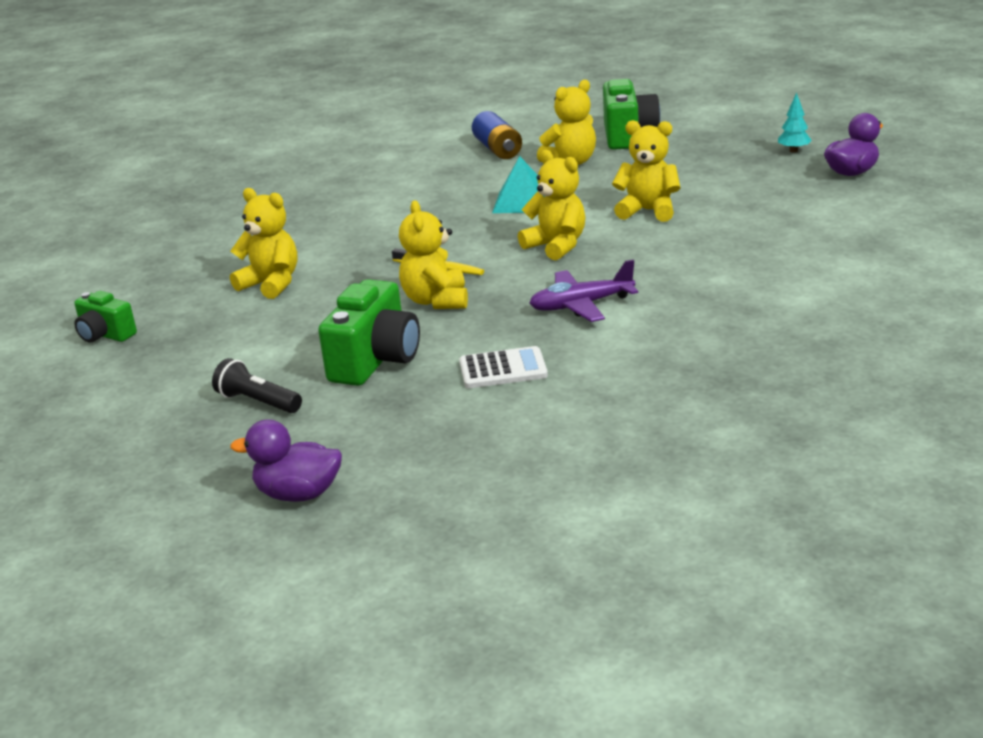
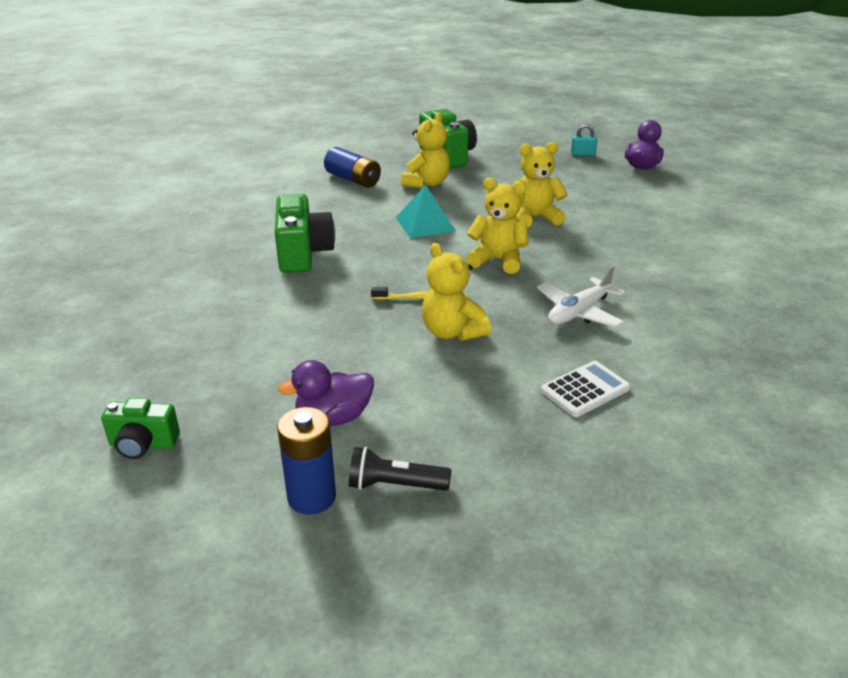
camera: 30 degrees left, 5 degrees up
yellow teddy bear [230,188,297,299] -> none
purple duck [230,419,342,502] -> purple duck moved to [278,360,374,426]
green camera [318,279,420,386] -> green camera moved to [275,194,335,273]
purple plane [530,259,638,322] -> white plane [537,265,625,328]
turquoise tree [778,92,812,152] -> turquoise padlock [571,124,597,156]
none -> blue battery [277,407,336,515]

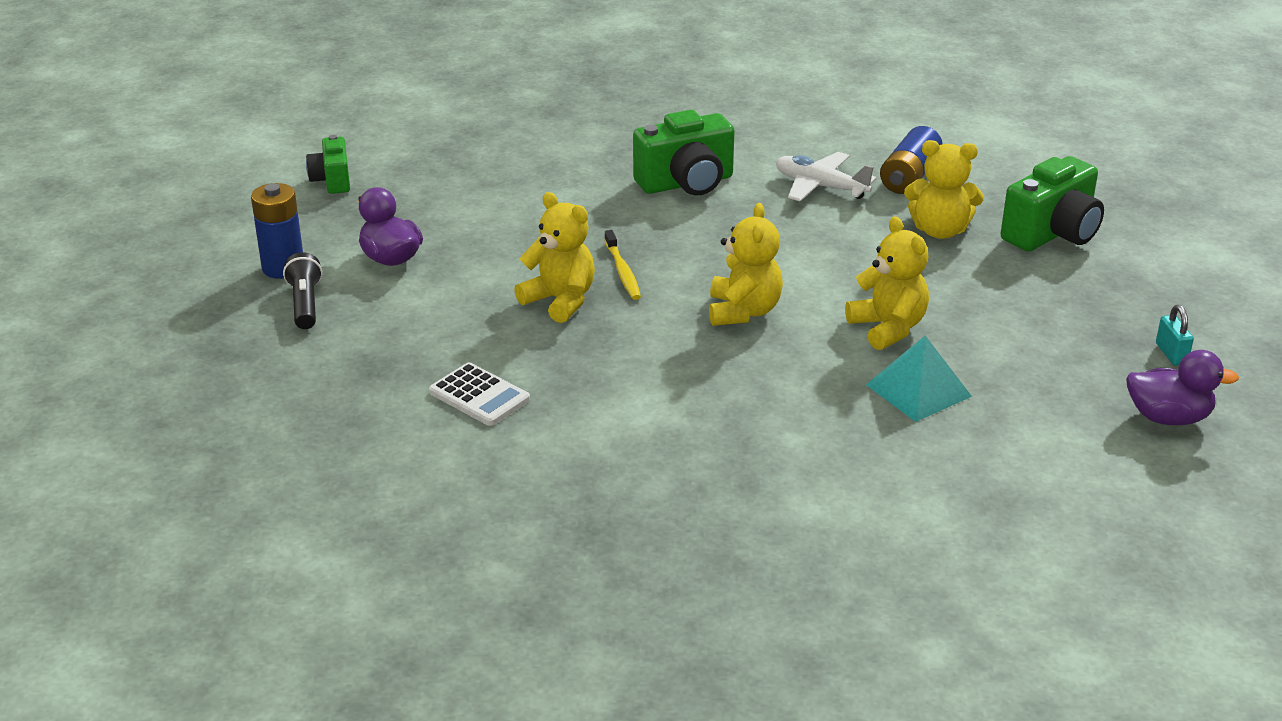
camera: 75 degrees right, 0 degrees up
turquoise pyramid [396,185,456,238] -> turquoise pyramid moved to [866,336,972,422]
yellow teddy bear [422,243,491,341] -> yellow teddy bear turned 90 degrees clockwise [514,192,595,323]
white plane [537,265,625,328] -> white plane moved to [776,152,877,201]

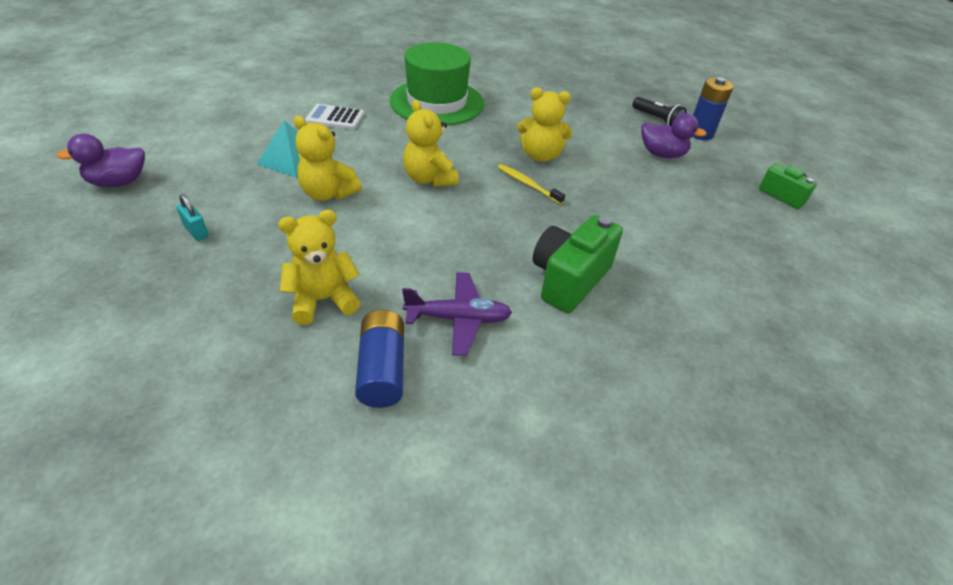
camera: 145 degrees right, 10 degrees up
white calculator [429,363,530,426] -> white calculator moved to [305,104,364,130]
white plane [776,152,877,201] -> purple plane [402,272,512,356]
green camera [1001,156,1104,251] -> none
turquoise padlock [1156,305,1194,365] -> turquoise padlock moved to [176,194,209,241]
none -> green hat [389,42,484,125]

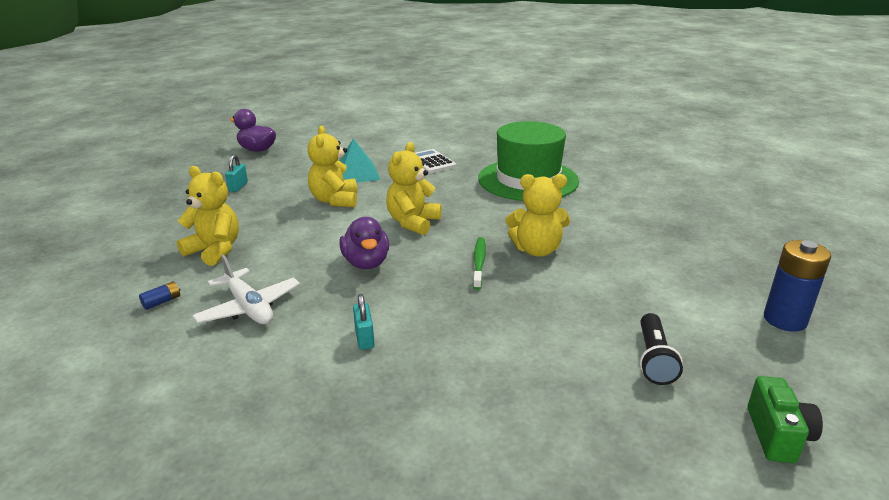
camera: 55 degrees right, 15 degrees down
blue battery [355,310,404,408] -> blue battery [139,281,180,310], size x0.44
purple plane [402,272,512,356] -> white plane [192,255,300,324]
yellow toothbrush [498,164,565,204] -> green toothbrush [473,237,486,290]
yellow teddy bear [517,88,572,162] -> yellow teddy bear turned 60 degrees counterclockwise [506,174,570,257]
green camera [532,215,623,313] -> turquoise padlock [353,294,375,350]
black flashlight [632,97,687,126] -> black flashlight moved to [640,313,683,385]
purple duck [641,113,706,158] -> purple duck moved to [339,217,389,269]

